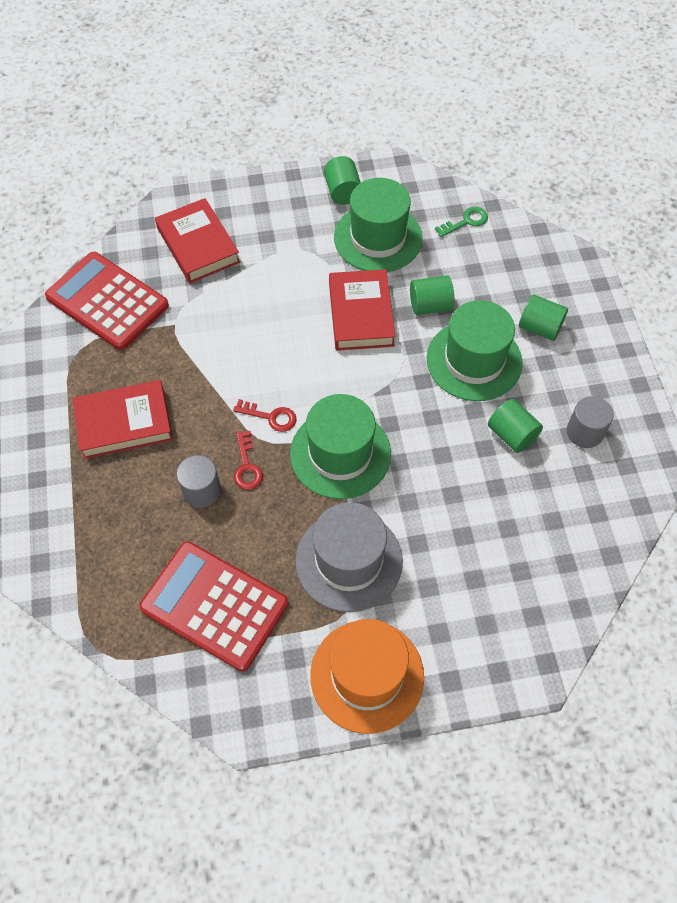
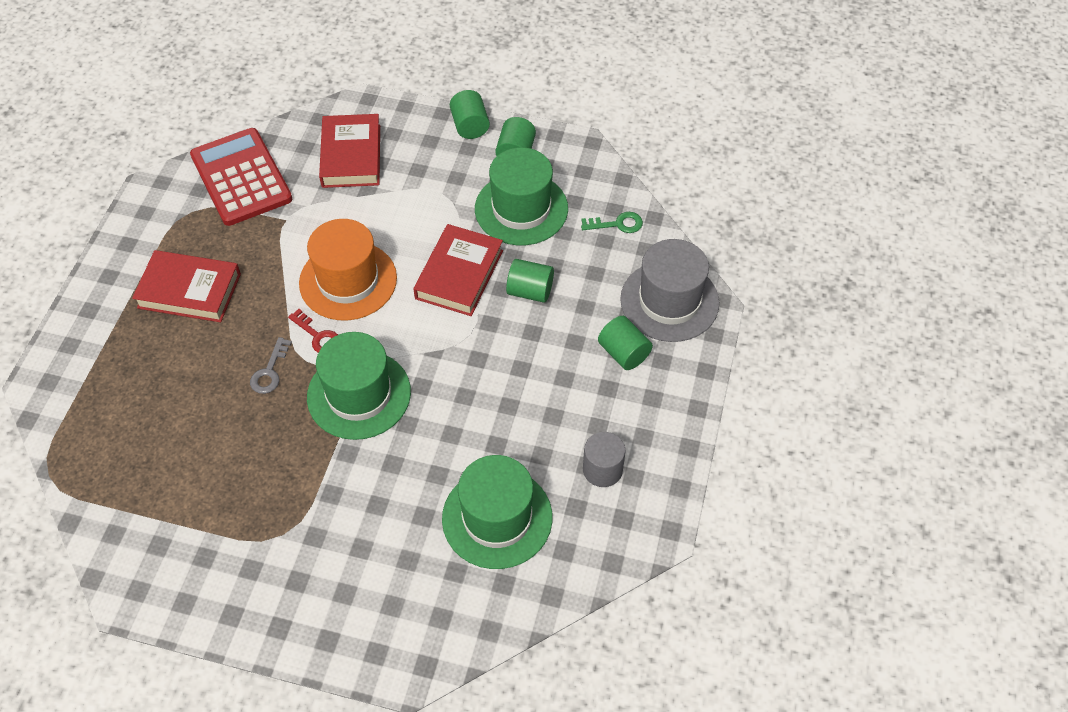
camera: 25 degrees right, 5 degrees down
red calculator [140,541,288,672] -> none
grey cylinder [176,455,221,508] -> none
red key [234,431,263,490] -> grey key [250,337,292,394]
grey hat [295,502,403,612] -> grey hat moved to [620,239,719,342]
orange hat [310,619,424,734] -> orange hat moved to [299,219,397,321]
green hat [426,300,523,401] -> green hat moved to [442,455,552,569]
green cylinder [488,399,543,453] -> green cylinder moved to [450,90,490,139]

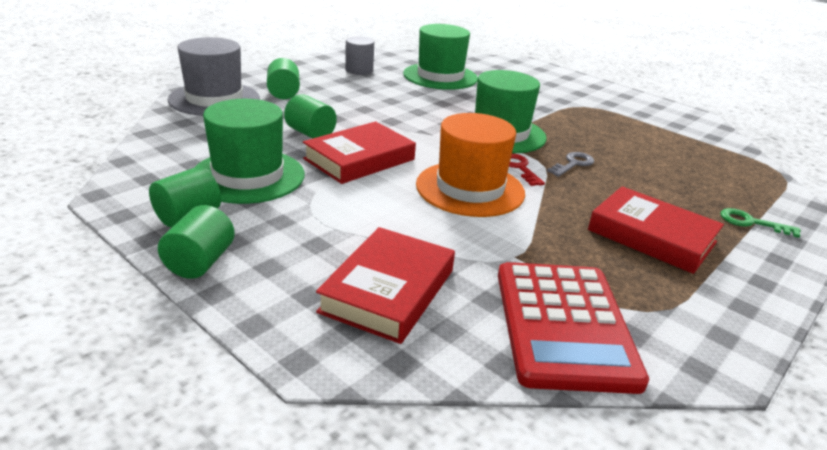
camera: 155 degrees left, 25 degrees down
green key [581,212,643,233] -> green key moved to [720,208,801,238]

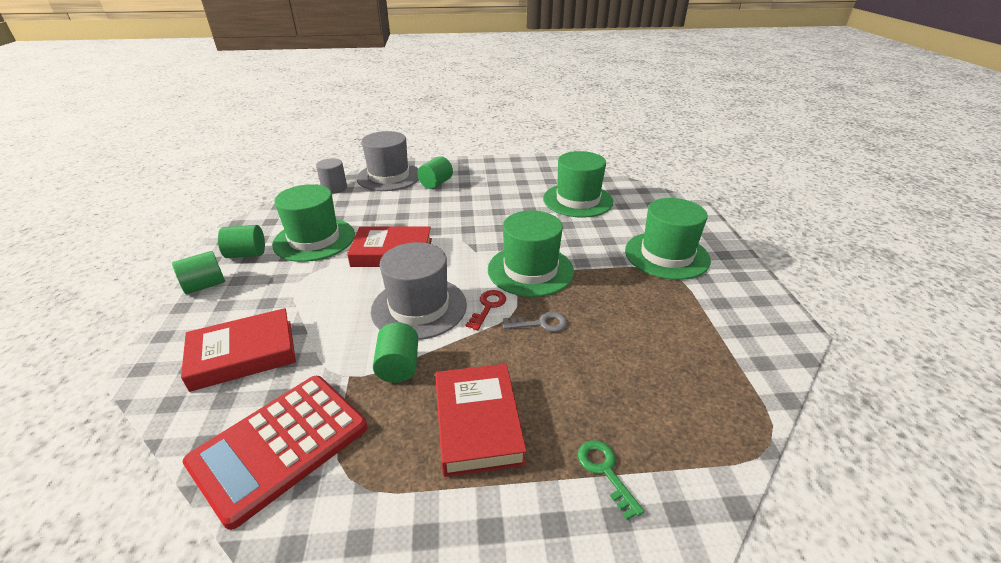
camera: 45 degrees right, 5 degrees up
green cylinder [284,94,337,139] -> green cylinder moved to [373,322,418,383]
grey cylinder [345,37,374,75] -> grey cylinder moved to [316,158,347,194]
orange hat [416,113,525,217] -> grey hat [371,242,467,340]
none -> green hat [625,198,711,280]

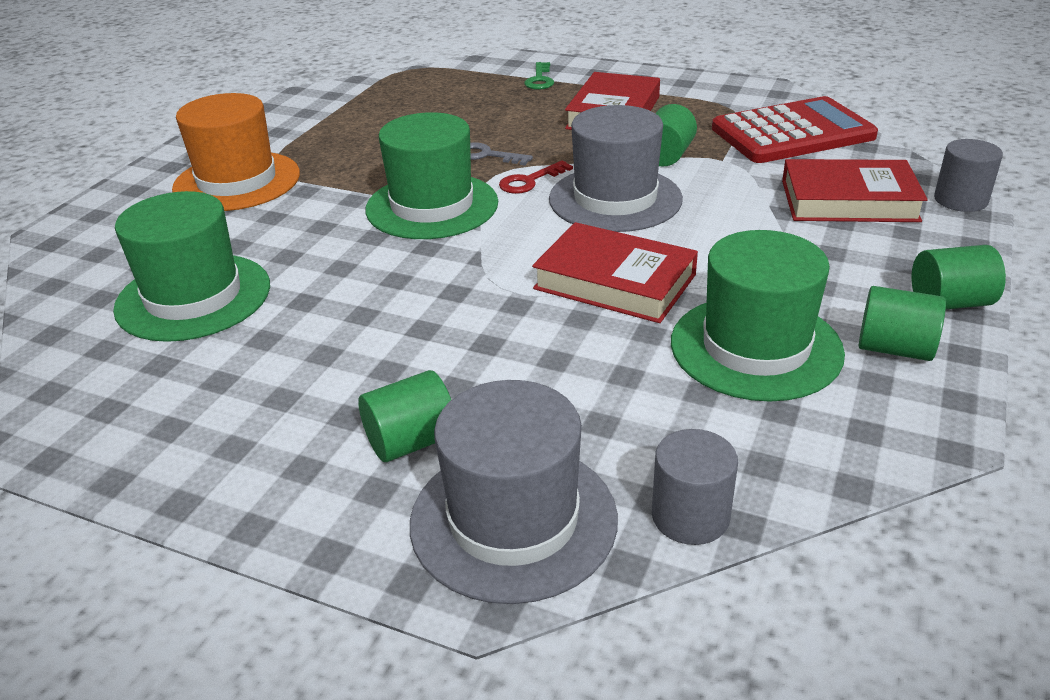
camera: 150 degrees left, 0 degrees up
green hat [625,198,711,280] -> orange hat [172,93,300,211]
none -> grey cylinder [934,139,1003,212]

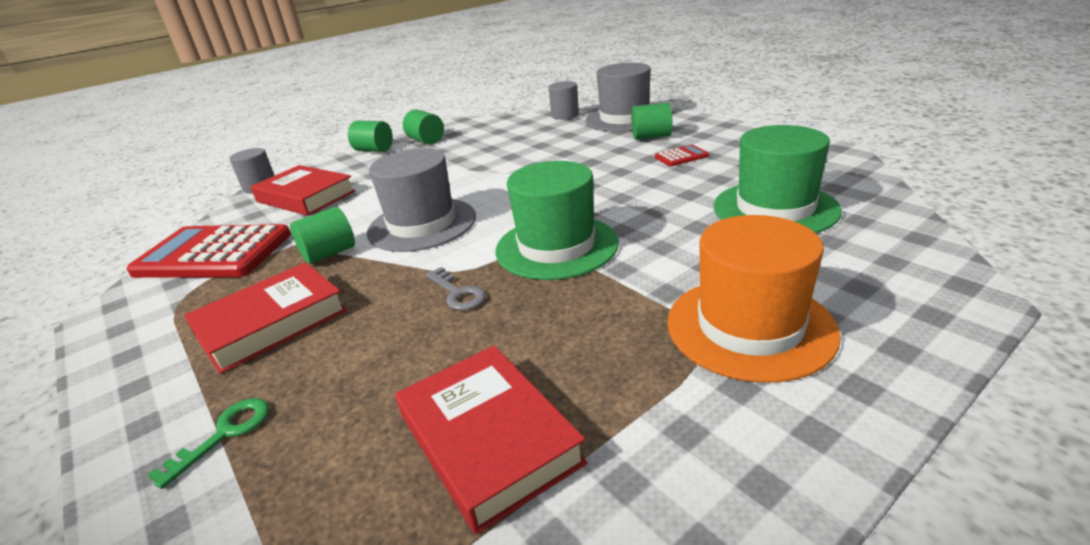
camera: 150 degrees left, 5 degrees down
red key [499,160,573,194] -> none
red book [532,222,698,323] -> red book moved to [395,346,587,534]
green hat [671,230,845,402] -> none
none -> red calculator [655,145,709,166]

